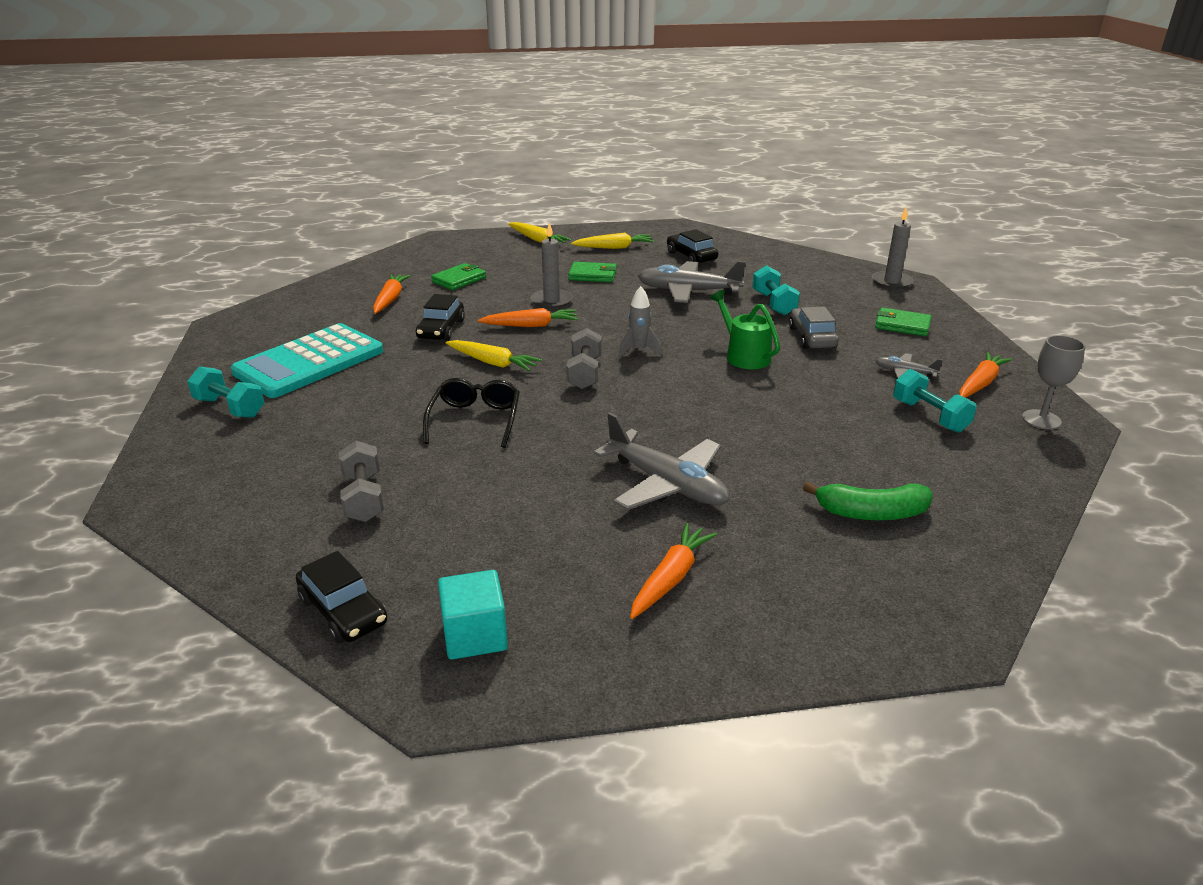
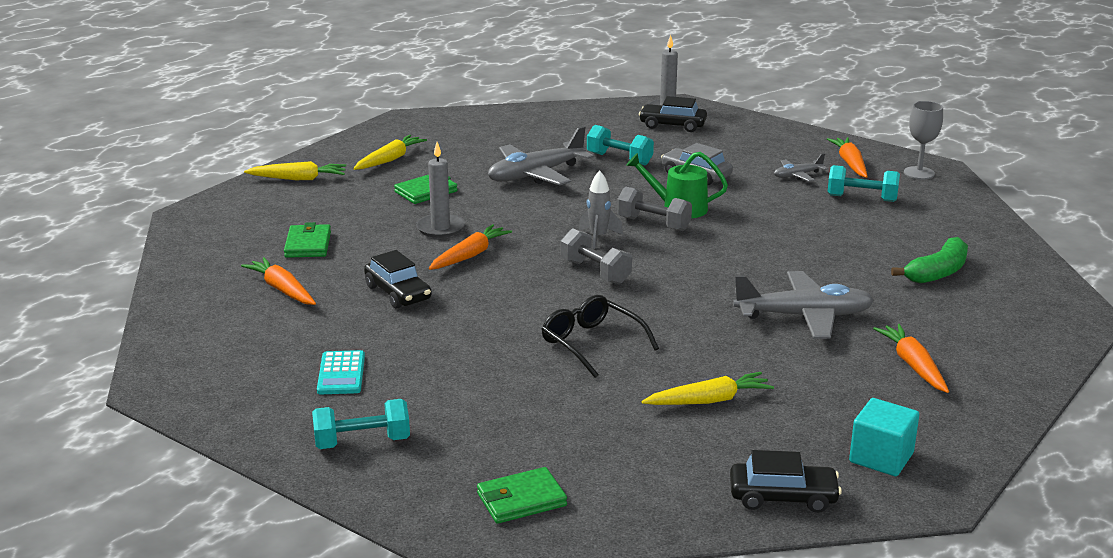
camera: 45 degrees left, 5 degrees down
turquoise calculator [231,323,383,398] -> turquoise calculator [317,350,365,394], size x0.46
grey dumbbell [339,441,384,522] -> grey dumbbell moved to [617,187,692,231]
yellow carrot [446,340,542,371] -> yellow carrot moved to [642,372,774,405]
black car [667,229,718,263] -> black car moved to [639,96,707,132]
green wallet [875,307,932,336] -> green wallet moved to [477,467,567,524]

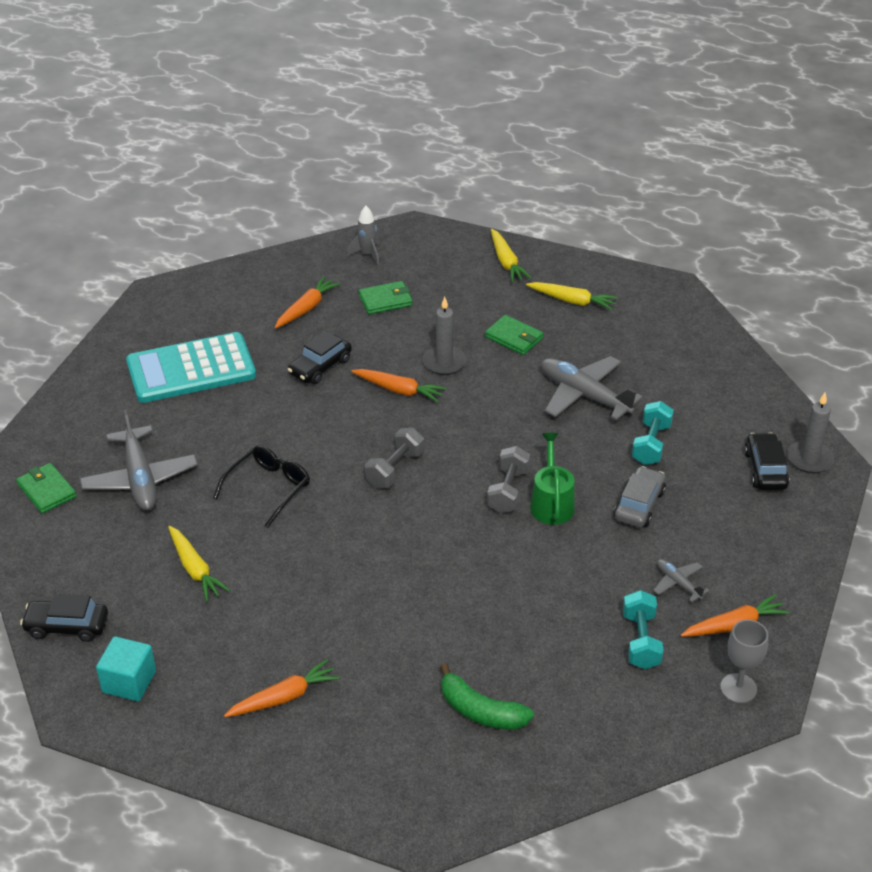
camera: 75 degrees right, 15 degrees up
turquoise dumbbell [312,399,410,449] -> none
turquoise calculator [317,350,365,394] -> turquoise calculator [126,332,256,403], size x2.18
grey rocket [579,170,623,249] -> grey rocket moved to [347,206,379,265]
black car [730,450,842,513] -> black car turned 105 degrees clockwise [20,594,108,642]
grey plane [733,271,874,339] -> grey plane moved to [80,410,198,511]

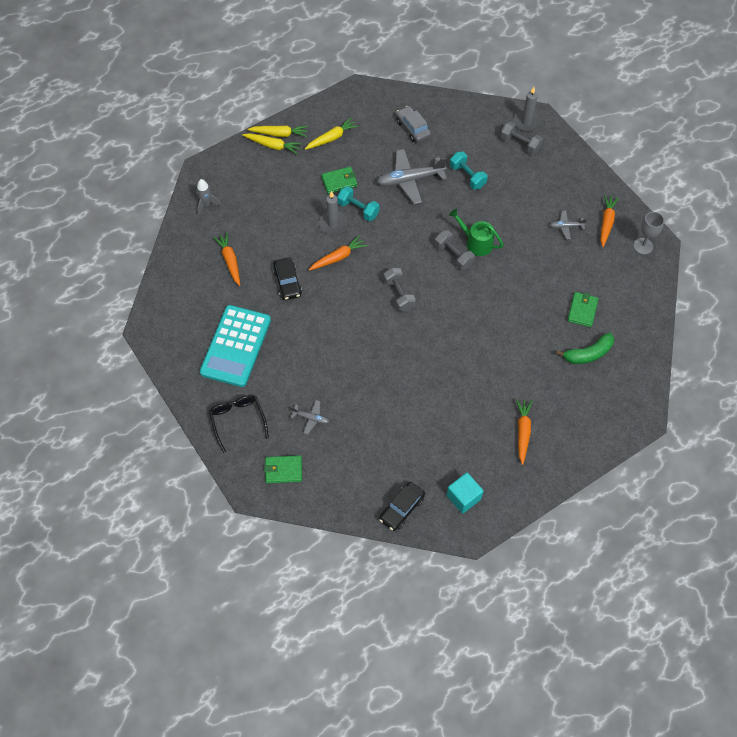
camera: 55 degrees left, 20 degrees up
grey plane [80,410,198,511] -> grey plane [291,400,329,435], size x0.50
yellow carrot [168,526,230,601] -> yellow carrot moved to [248,125,308,137]
black glasses [213,445,310,528] -> black glasses moved to [209,395,269,453]
green wallet [359,281,413,314] -> green wallet moved to [567,292,598,327]
grey car [614,466,666,528] -> grey car moved to [396,106,431,142]
turquoise dumbbell [623,590,664,669] -> turquoise dumbbell moved to [337,186,380,221]
black car [744,432,790,490] -> grey dumbbell [500,121,543,154]

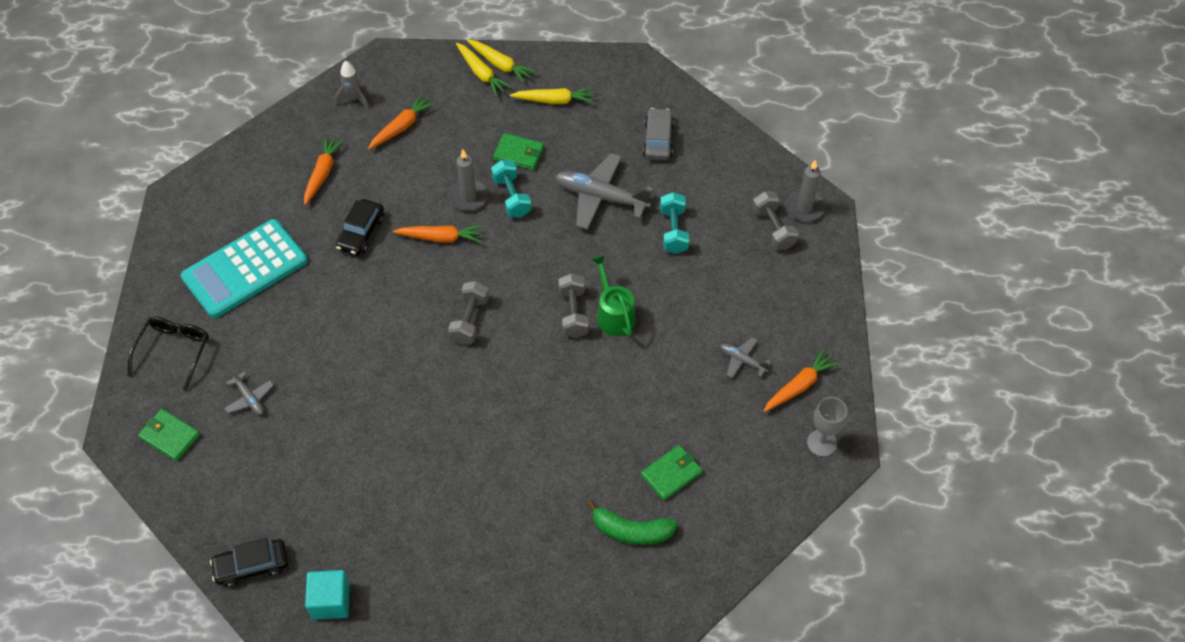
camera: 35 degrees right, 5 degrees down
orange carrot [516,399,532,465] -> orange carrot moved to [368,94,435,149]

